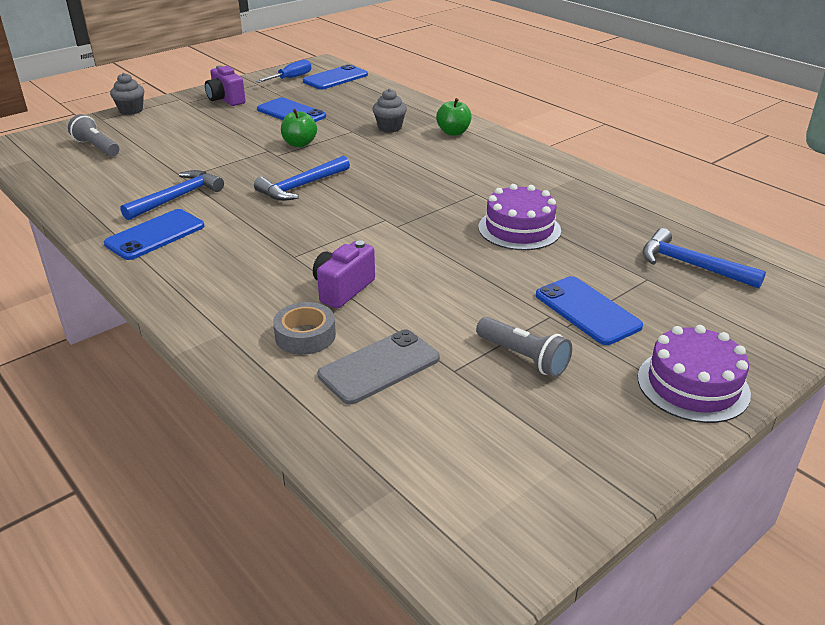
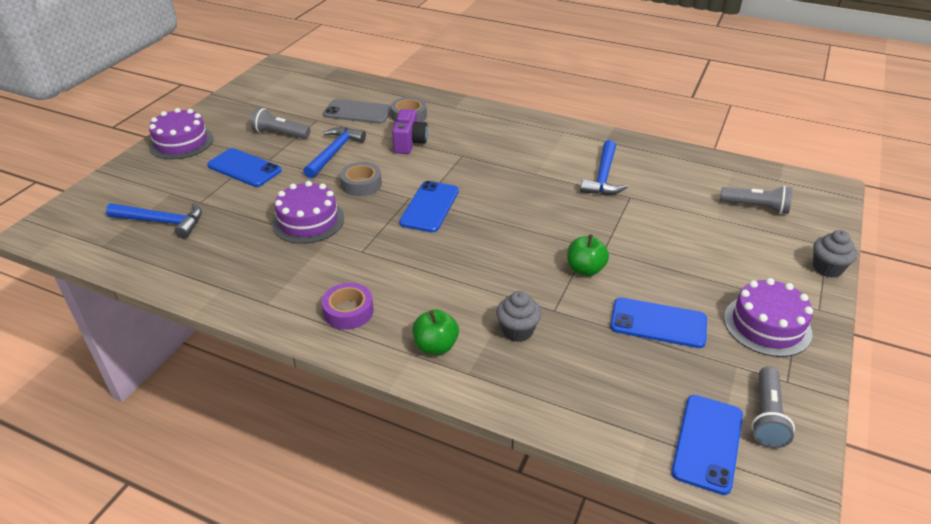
camera: 155 degrees right, 5 degrees up
blue phone [104,209,205,260] -> blue phone moved to [399,181,459,232]
purple camera [205,65,246,106] -> purple cake [724,278,813,357]
blue hammer [254,156,350,201] -> blue hammer moved to [303,127,366,178]
blue screwdriver [256,59,311,83] -> grey flashlight [751,366,795,448]
grey phone [318,329,440,404] -> grey phone turned 75 degrees clockwise [323,99,391,124]
none -> purple tape [322,283,374,330]
none -> grey tape [340,162,382,196]

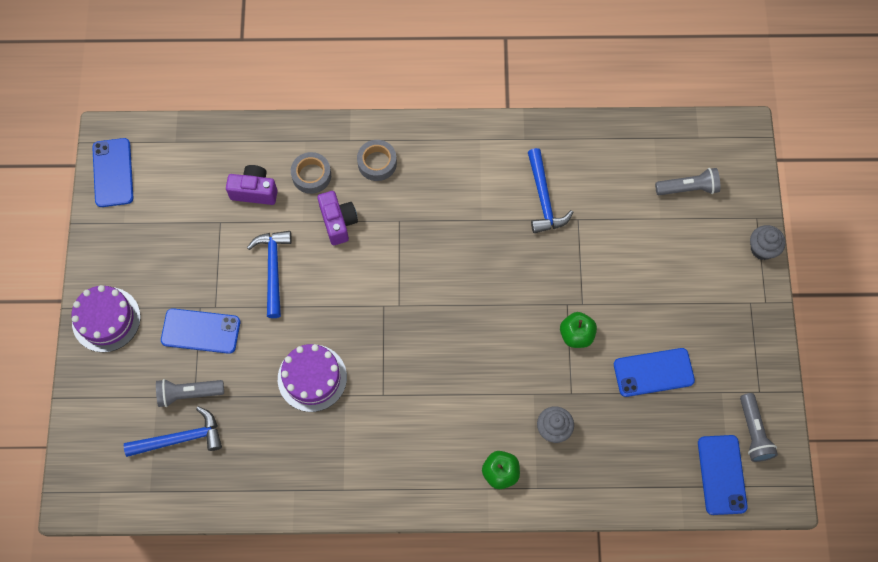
camera: 25 degrees left, 30 degrees up
grey flashlight [250,108,310,139] -> grey flashlight moved to [156,379,224,407]
purple tape [322,283,374,330] -> none
grey phone [323,99,391,124] -> purple camera [226,165,278,205]
grey tape [340,162,382,196] -> grey tape moved to [357,140,397,181]
blue phone [399,181,459,232] -> blue phone moved to [92,138,133,207]
purple cake [724,278,813,357] -> none

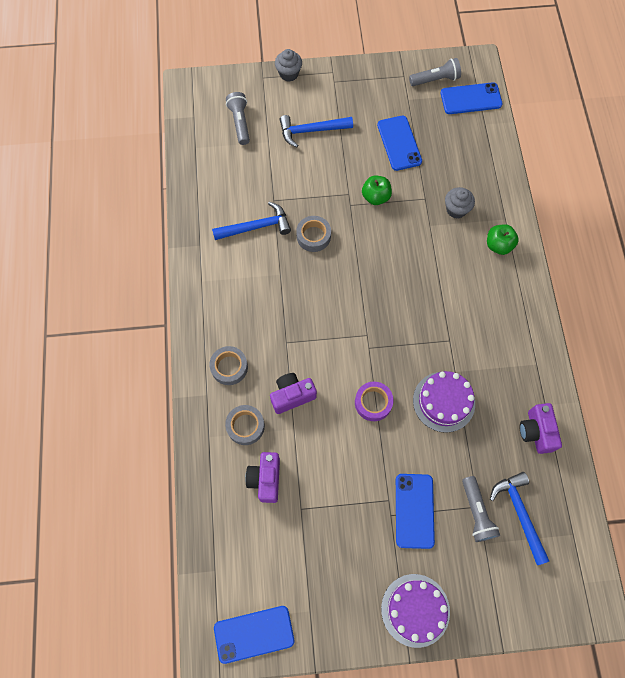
camera: 95 degrees left, 0 degrees up
blue hammer [247,231,292,318] -> blue hammer moved to [280,115,353,147]
none -> grey tape [296,216,331,252]
none -> purple tape [355,382,393,421]
none -> purple camera [520,403,562,454]

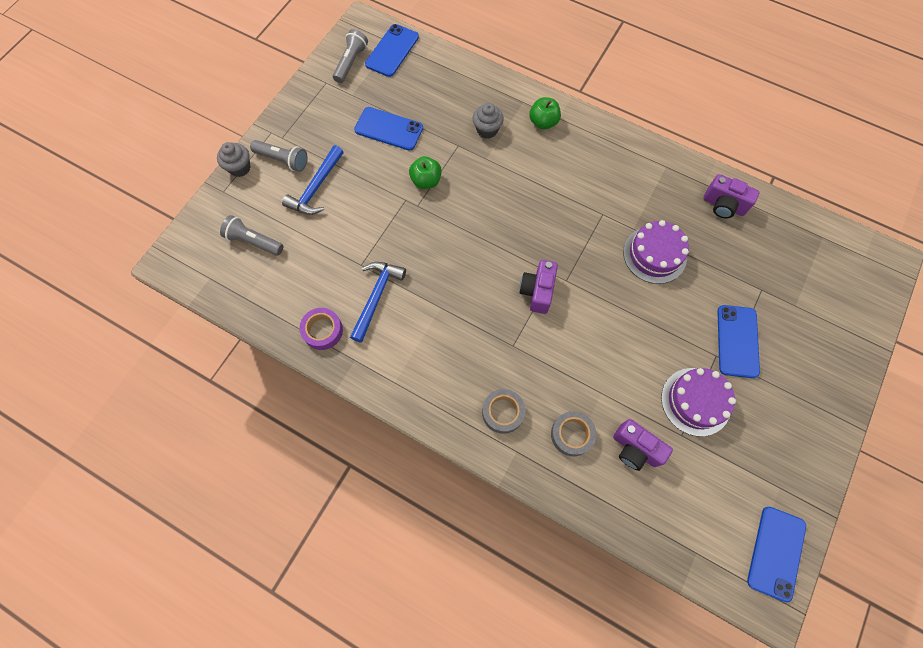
camera: 55 degrees left, 0 degrees up
purple camera [270,373,317,414] -> purple camera moved to [519,260,558,314]
grey tape [296,216,331,252] -> none
purple tape [355,382,393,421] -> purple tape moved to [299,308,343,350]
purple cake [381,574,450,648] -> purple cake moved to [661,368,736,436]
blue phone [396,474,435,549] -> blue phone turned 60 degrees clockwise [717,305,760,378]
grey flashlight [462,476,500,542] -> grey flashlight moved to [250,140,308,172]
blue hammer [490,472,549,565] -> none

